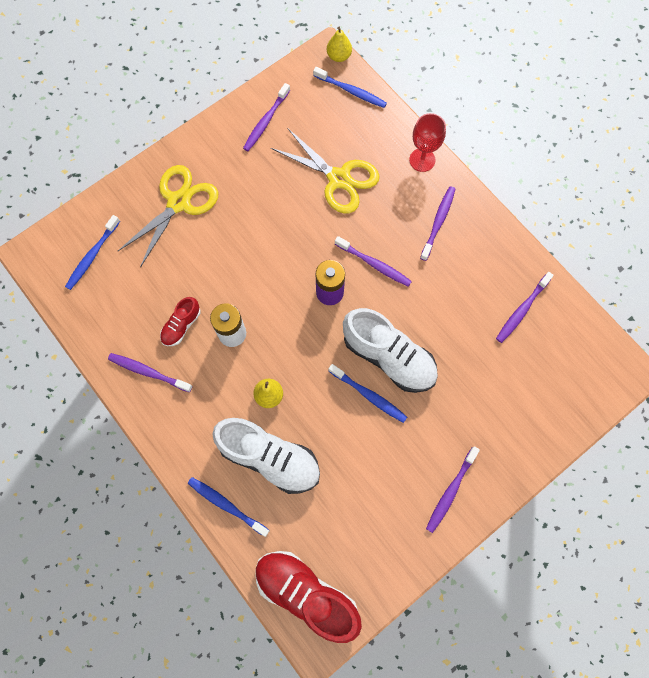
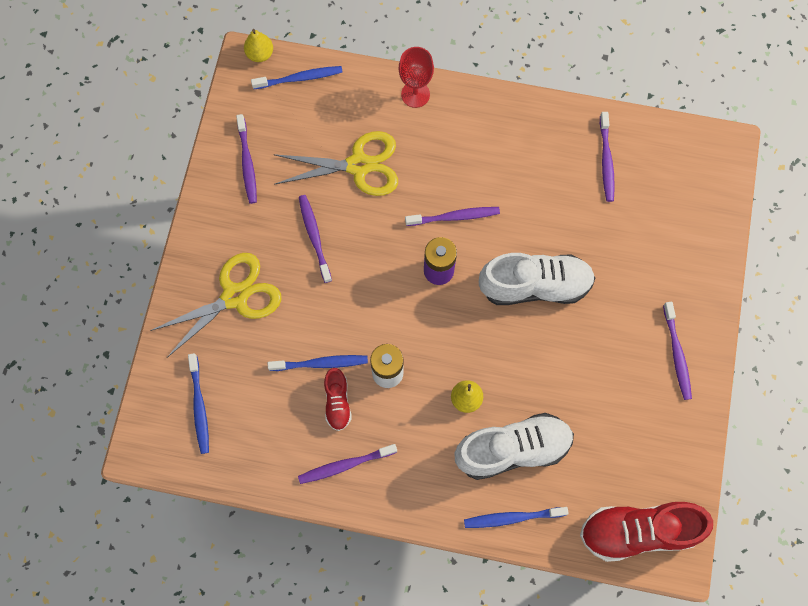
camera: 40 degrees left, 0 degrees up
yellow scissors [118,165,218,268] -> yellow scissors turned 60 degrees clockwise [150,253,282,358]
blue toothbrush [329,364,407,423] -> blue toothbrush moved to [268,355,368,371]
purple toothbrush [420,186,455,261] -> purple toothbrush moved to [299,195,332,283]

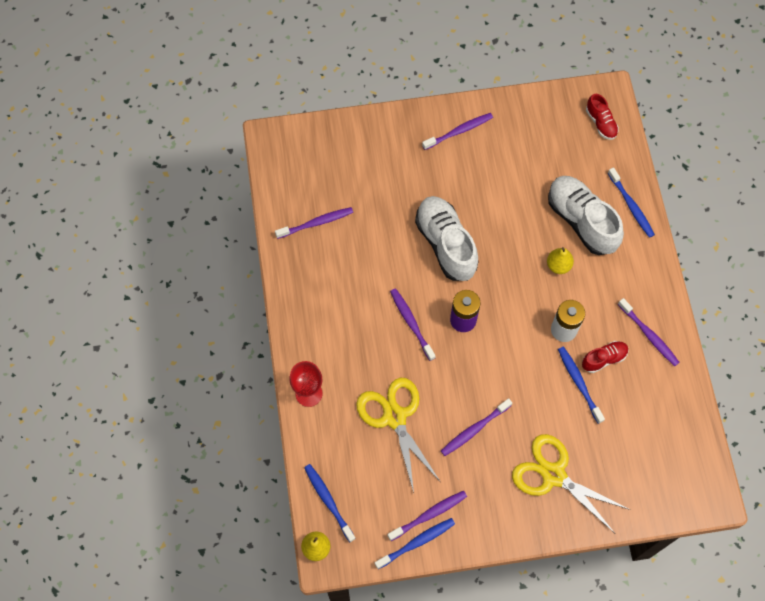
camera: 110 degrees left, 5 degrees down
blue toothbrush [188,353,209,454] -> blue toothbrush moved to [375,518,455,569]
red shoe [580,502,713,562] -> red shoe [586,94,619,140], size x0.51

